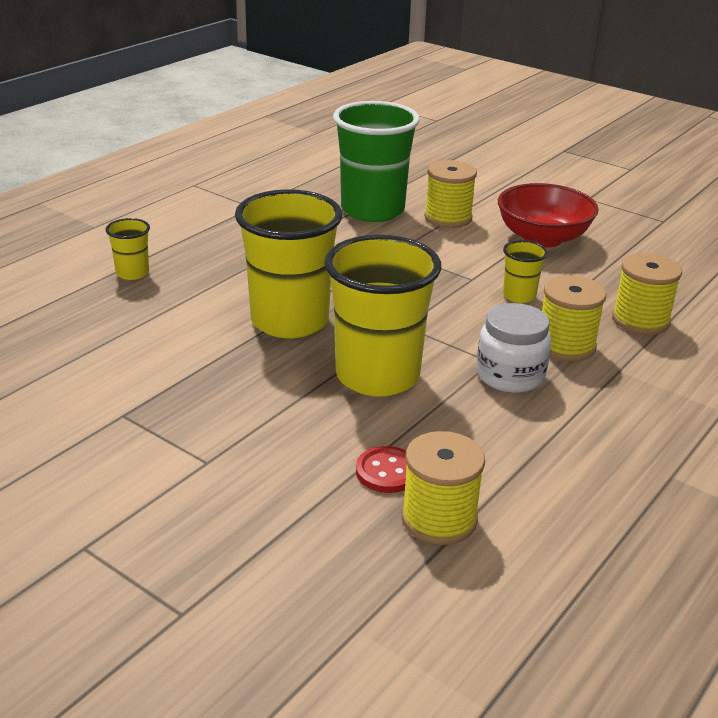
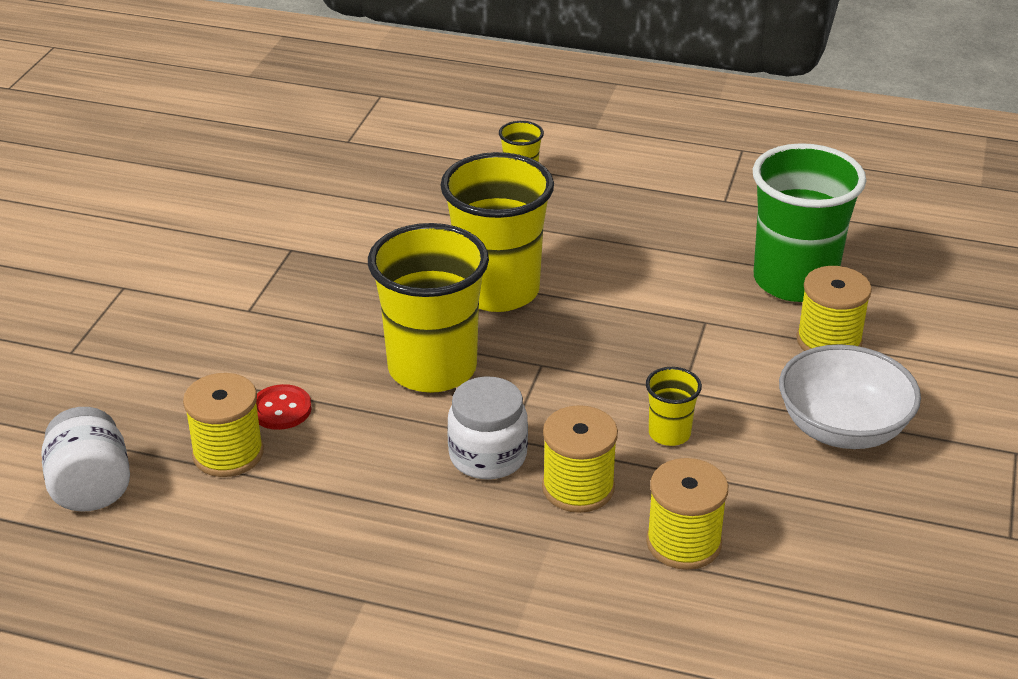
camera: 70 degrees right, 5 degrees up
red bowl [498,183,599,247] -> white bowl [779,344,921,449]
none -> white jar [41,407,130,512]

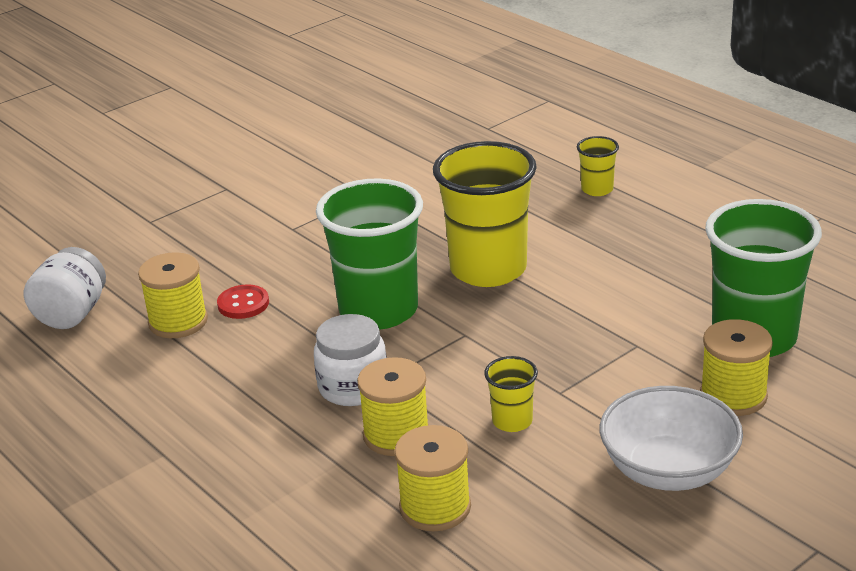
camera: 35 degrees right, 5 degrees down
yellow cup [368,223,489,393] -> green cup [316,178,423,330]

